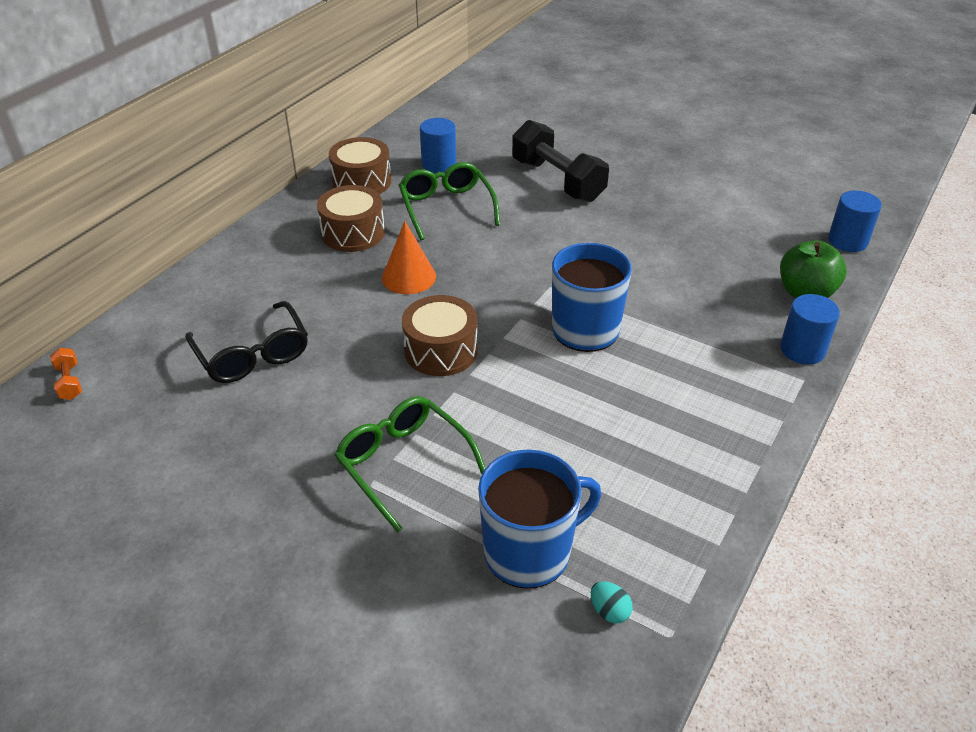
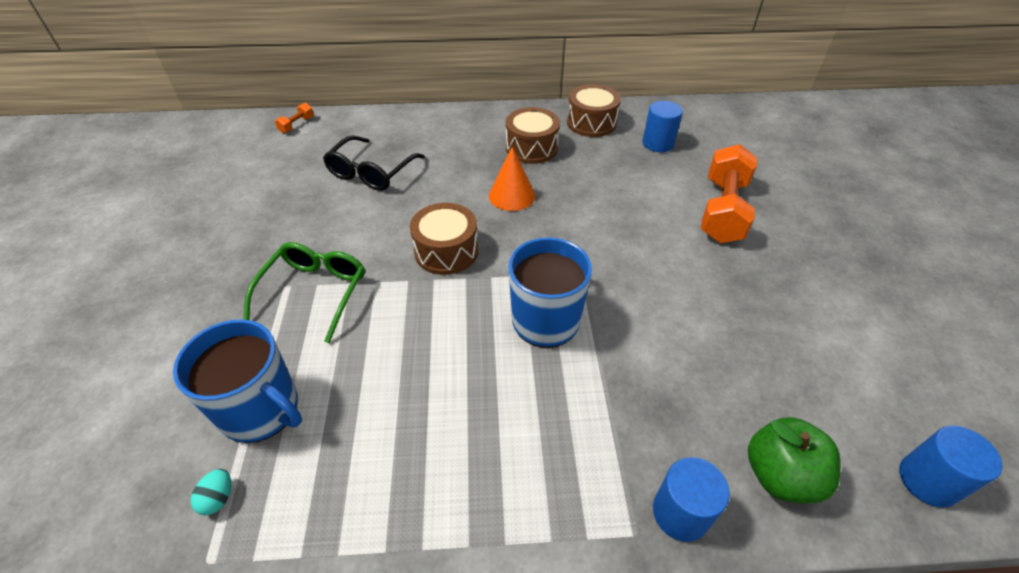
camera: 55 degrees right, 5 degrees up
green glasses [399,162,500,240] -> none
black dumbbell [512,120,609,202] -> orange dumbbell [701,144,757,243]

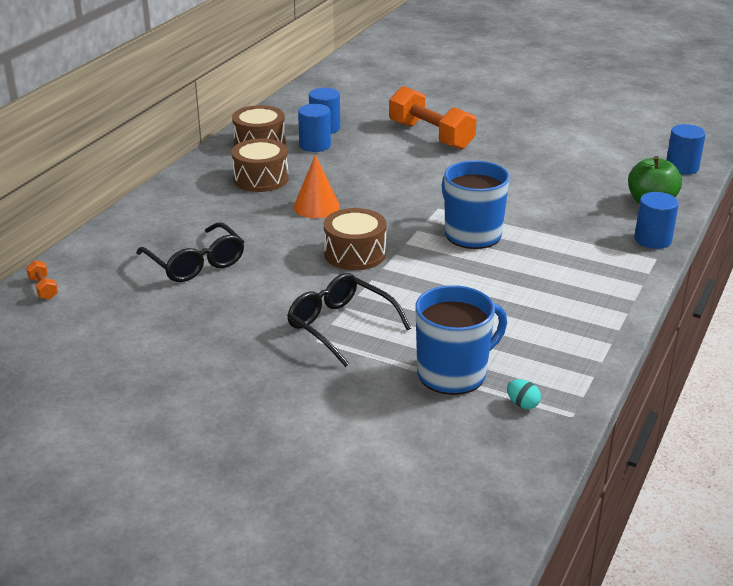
camera: 60 degrees left, 15 degrees down
green glasses [243,242,365,343] -> black glasses [287,273,411,367]
none -> blue cylinder [298,104,331,152]

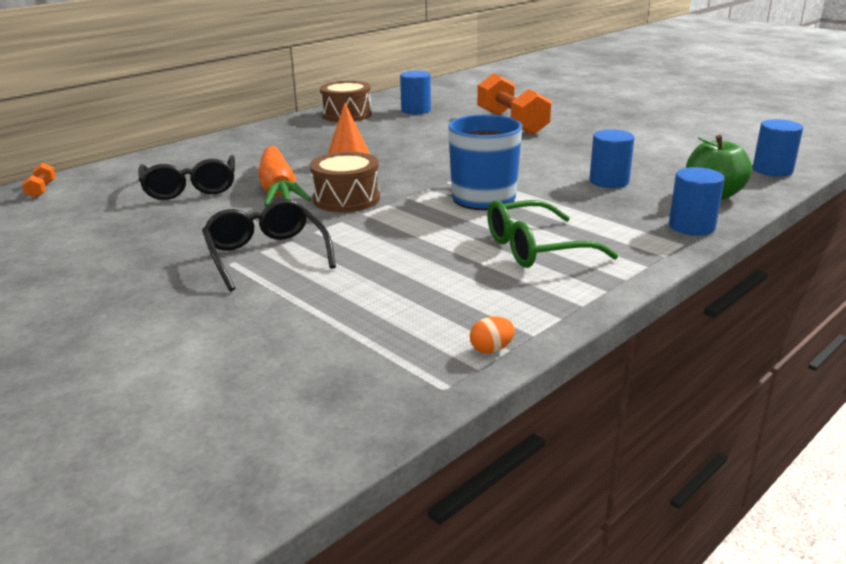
camera: 20 degrees right, 5 degrees down
brown drum [231,138,289,192] -> none
blue cylinder [298,104,331,152] -> blue cylinder moved to [589,129,634,188]
blue mug [415,285,507,395] -> none
turquoise egg [507,379,541,409] -> none
none -> orange carrot [258,146,311,207]
none -> orange egg [470,316,515,354]
none -> green glasses [487,200,618,268]

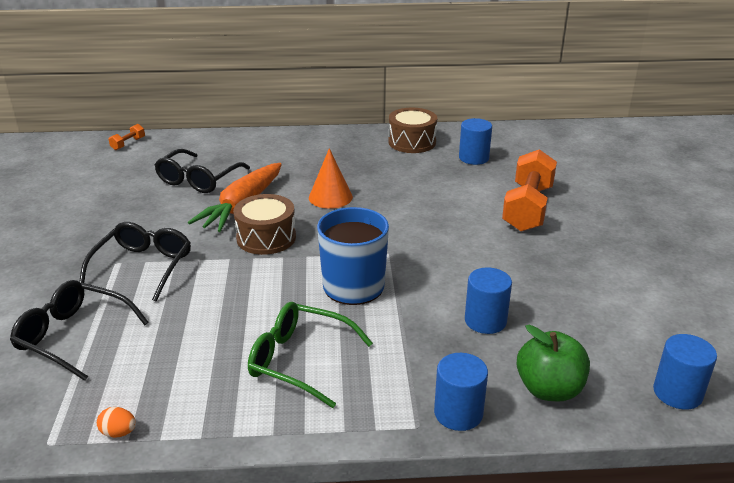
camera: 40 degrees right, 5 degrees up
none -> black glasses [10,280,149,381]

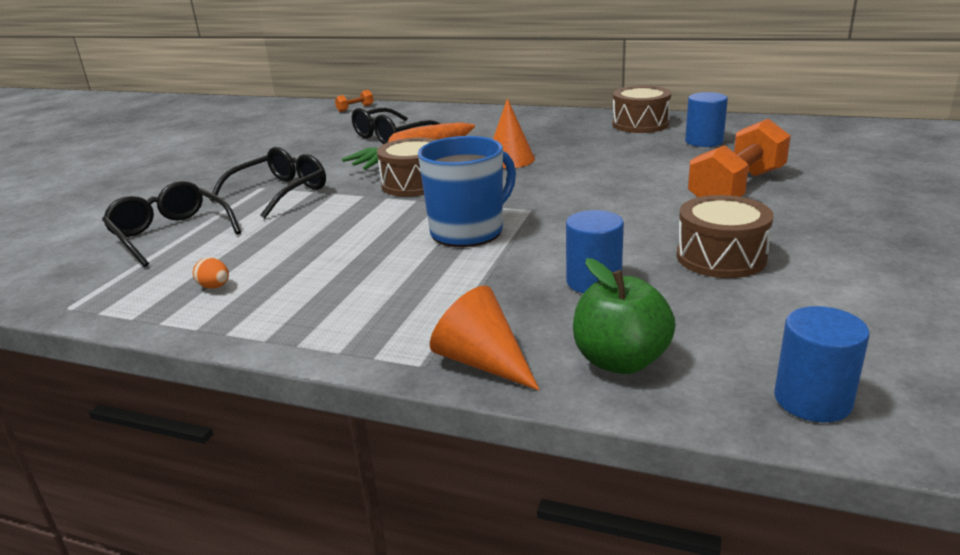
camera: 25 degrees right, 5 degrees down
orange egg [97,407,136,438] -> orange egg moved to [193,258,229,289]
green glasses [248,302,373,408] -> none
blue cylinder [434,353,488,431] -> orange cone [430,286,539,390]
none -> brown drum [677,195,774,278]

